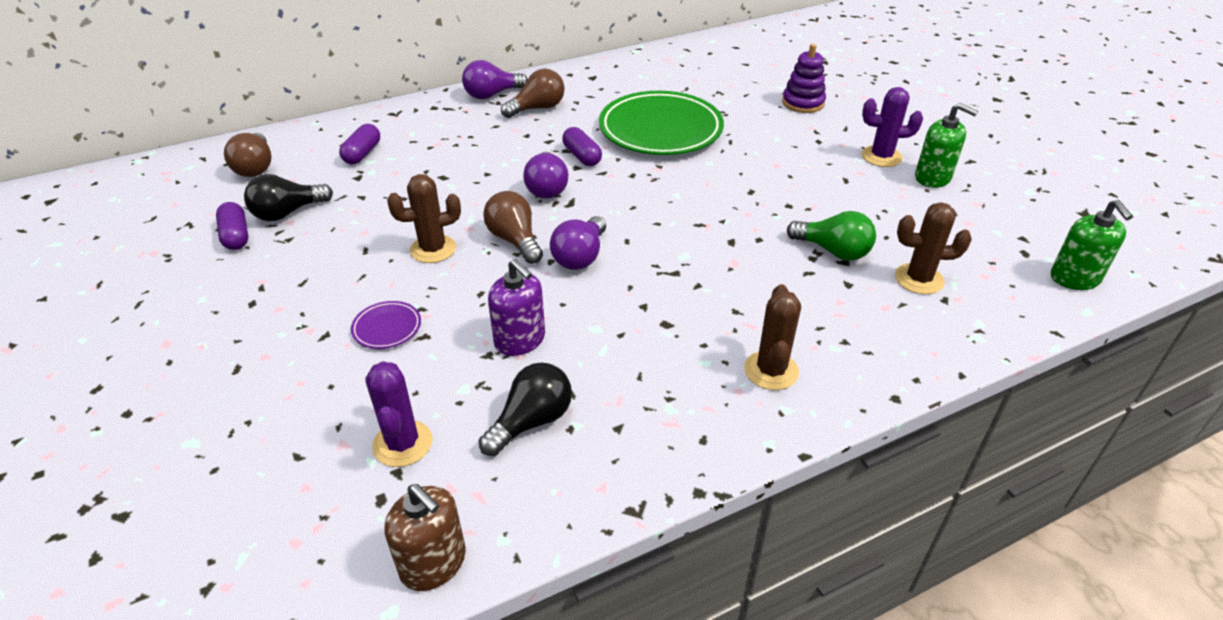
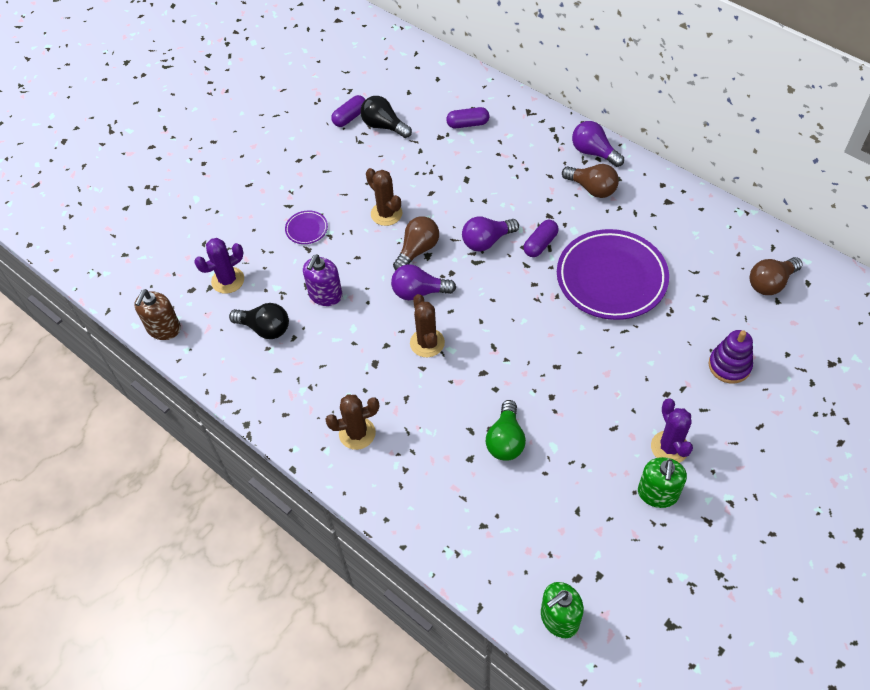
camera: 70 degrees right, 15 degrees up
brown light bulb [224,133,271,177] -> brown light bulb moved to [750,257,802,295]
green plate [599,91,724,155] -> purple plate [557,229,669,320]
brown cactus [895,202,972,294] -> brown cactus moved to [410,294,445,357]

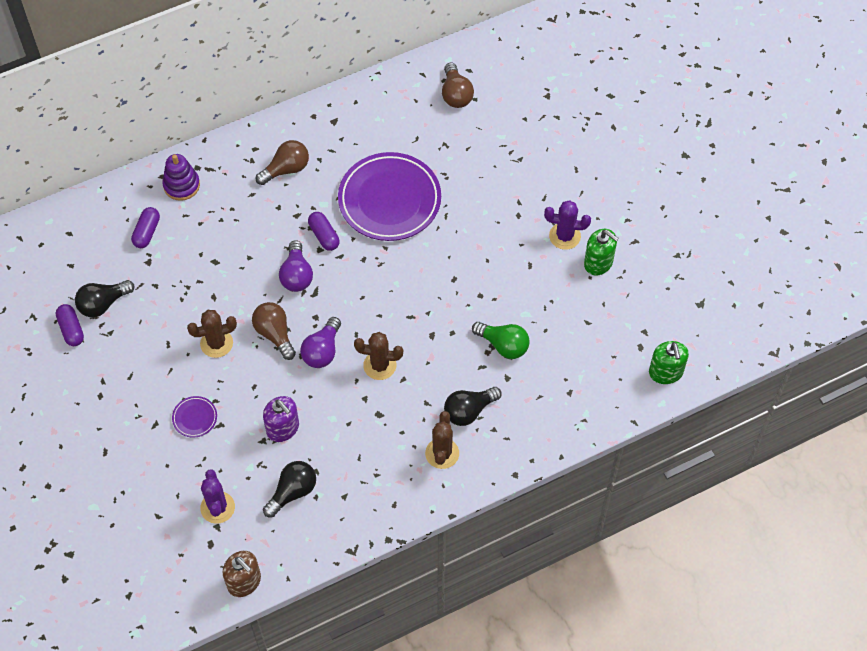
camera: 70 degrees left, 5 degrees up
purple light bulb [572,121,624,167] -> none
purple stacking toy [709,330,753,383] -> purple stacking toy moved to [162,154,200,201]
none -> black light bulb [444,387,502,426]

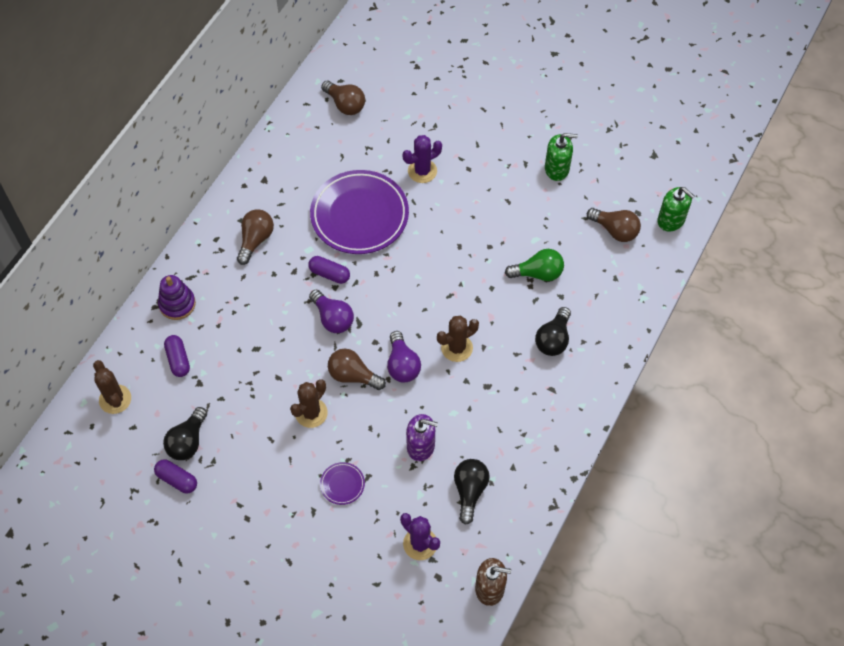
camera: 35 degrees left, 0 degrees up
brown cactus [425,411,459,469] -> brown cactus moved to [93,360,131,414]
purple cactus [544,200,591,250] -> purple cactus moved to [403,135,442,183]
none -> brown light bulb [587,208,641,242]

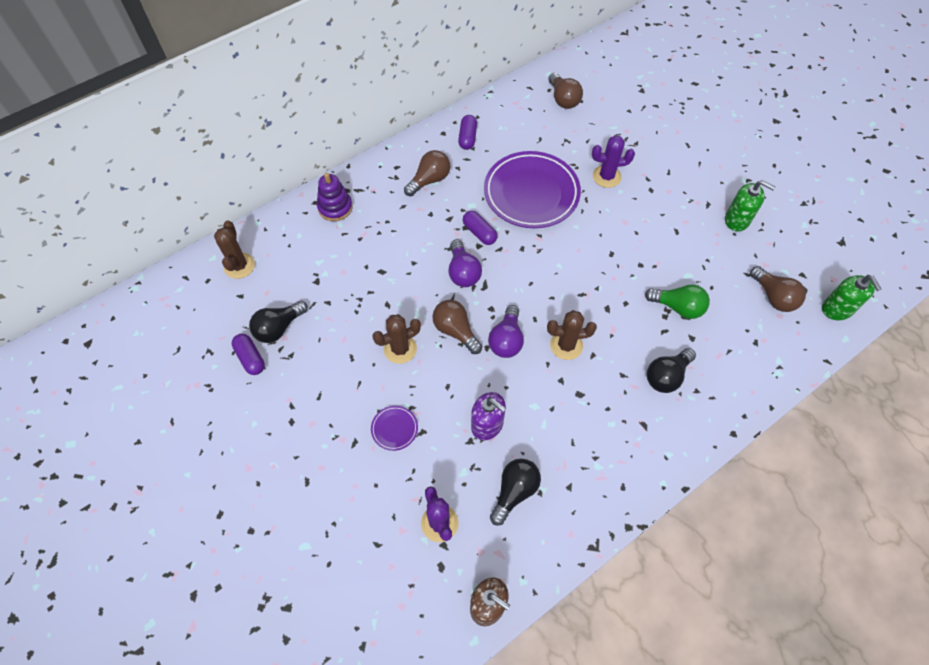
camera: 25 degrees right, 0 degrees up
purple capsule [164,335,190,377] -> purple capsule moved to [458,115,477,150]

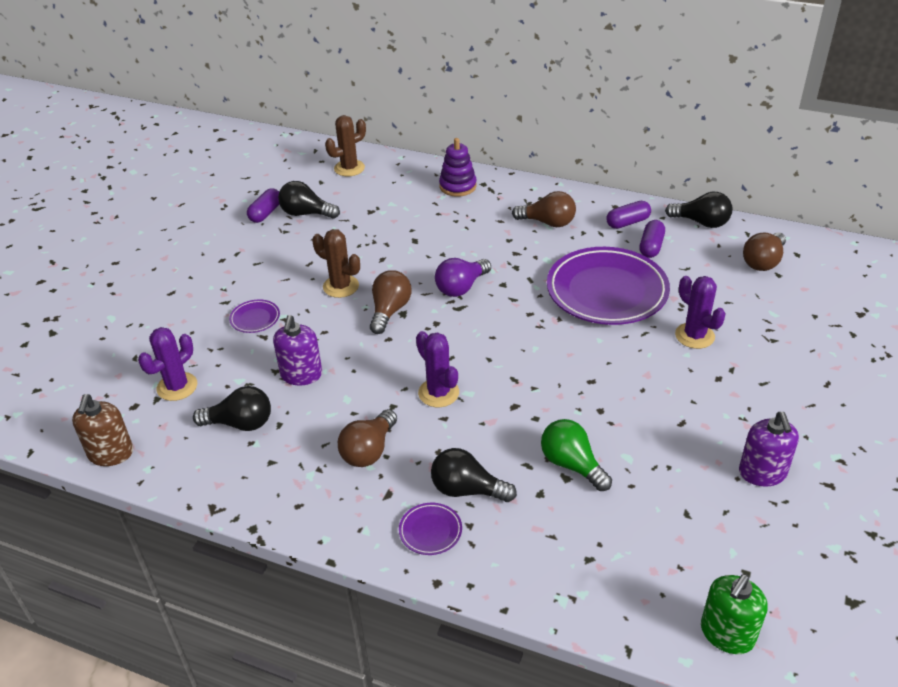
camera: 60 degrees right, 20 degrees down
purple capsule [463,211,498,245] -> purple capsule moved to [639,220,665,258]
purple light bulb [488,305,524,358] -> none
brown cactus [547,310,597,360] -> purple cactus [416,331,459,407]
green light bulb [645,285,710,319] -> green light bulb turned 150 degrees clockwise [541,419,612,491]
green soap dispenser [725,180,775,231] -> purple soap dispenser [739,412,799,486]
brown light bulb [750,266,806,312] -> brown light bulb moved to [338,409,397,467]
none -> purple plate [399,503,462,555]
none -> black light bulb [665,192,732,228]

